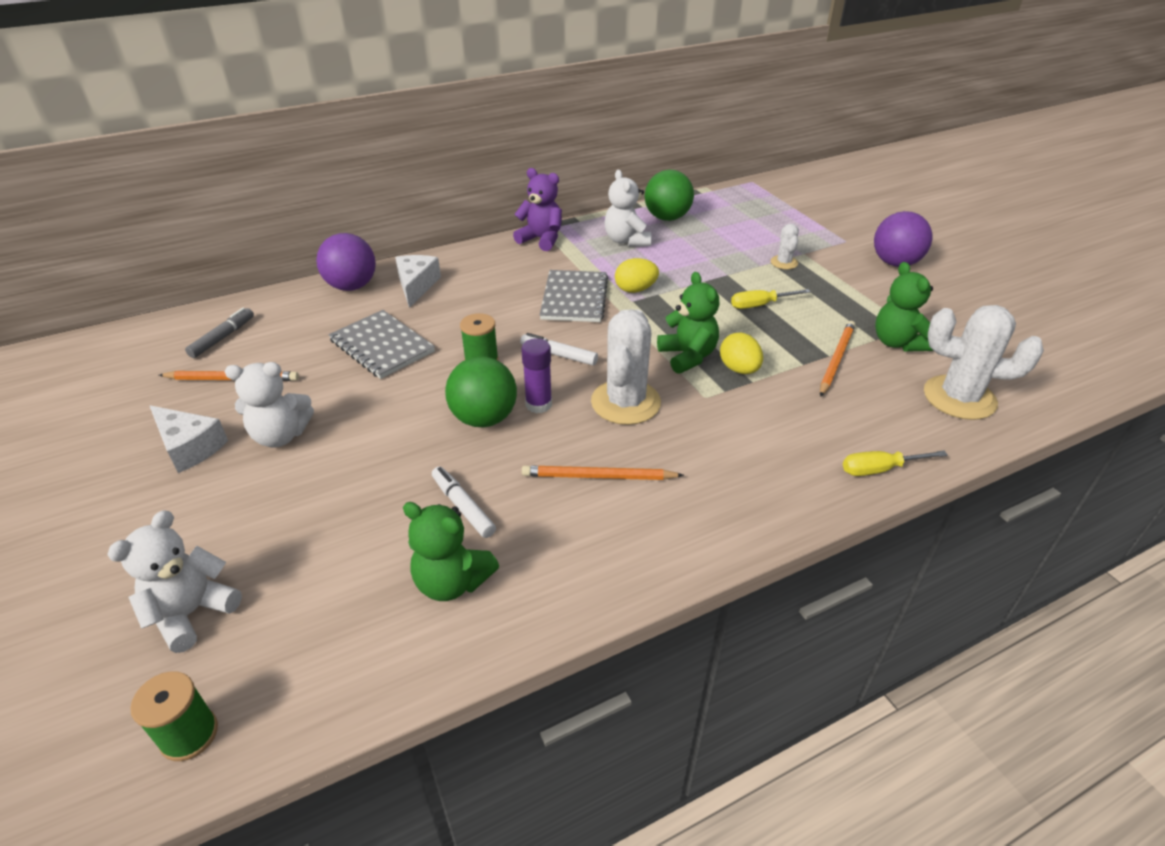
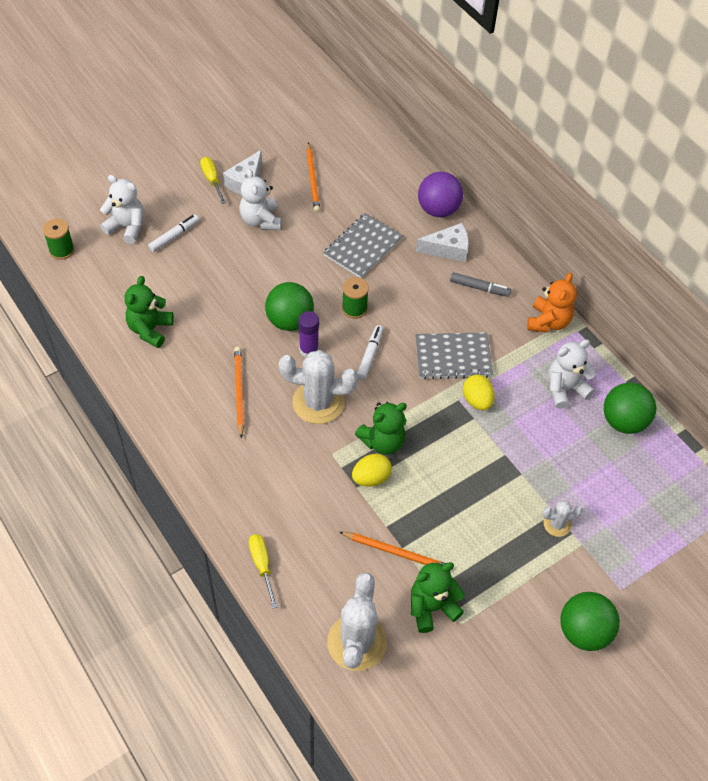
camera: 80 degrees right, 15 degrees up
grey marker [185,308,254,358] -> grey marker moved to [450,272,511,297]
white marker [432,467,496,538] -> white marker moved to [148,215,199,252]
purple teddy bear [513,168,562,251] -> orange teddy bear [527,273,577,333]
yellow screwdriver [731,289,810,309] -> yellow screwdriver moved to [200,157,226,204]
purple ball [874,211,932,267] -> green ball [561,592,620,651]

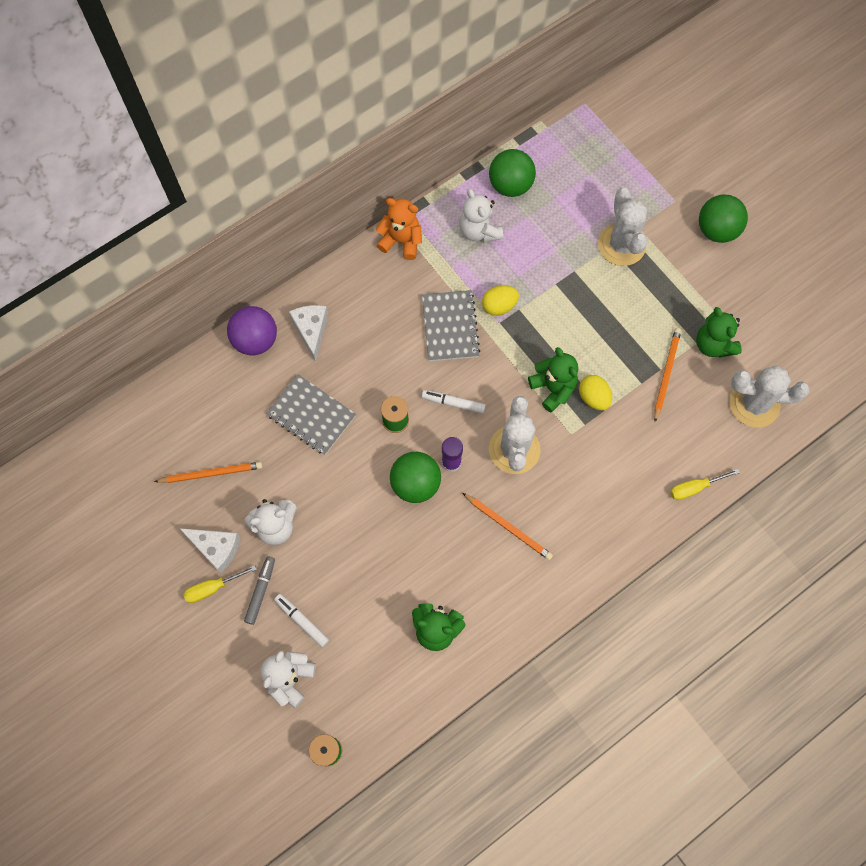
camera: 90 degrees left, 15 degrees up
orange pencil [234,347,244,439] -> orange pencil turned 135 degrees counterclockwise [463,493,553,560]
grey marker [450,272,511,297] -> grey marker moved to [244,557,275,625]
white cactus [542,500,583,537] -> white cactus [598,188,648,266], size x2.00

